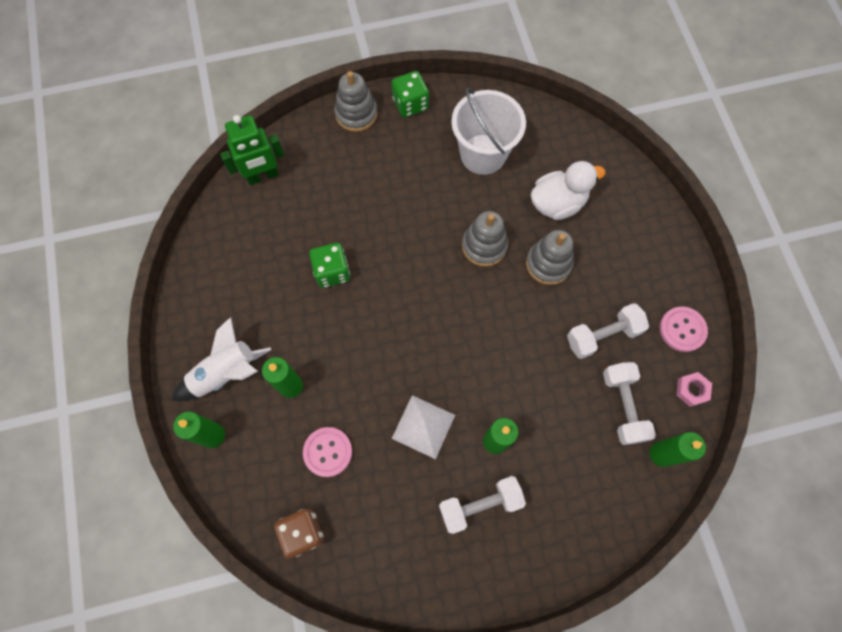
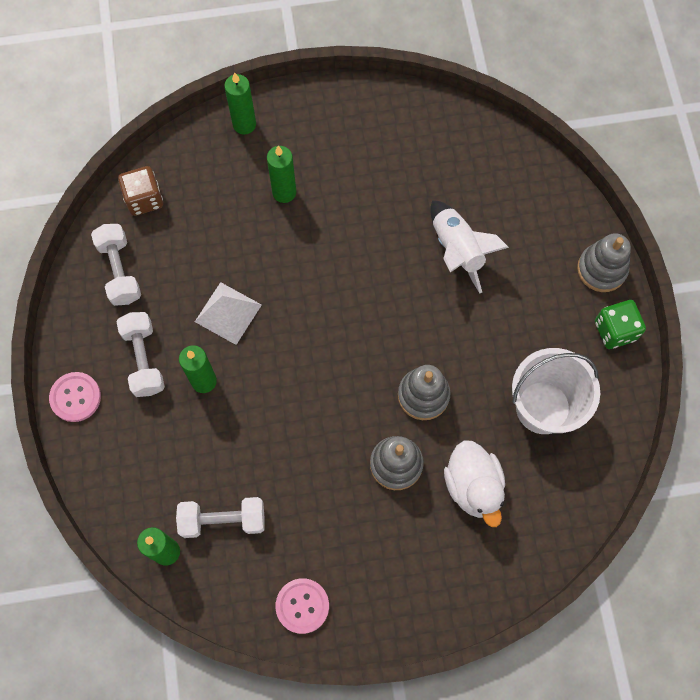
camera: 95 degrees right, 0 degrees up
white rocket [172,317,272,401] -> white rocket moved to [430,200,509,293]
green robot [220,115,284,185] -> none
pink button [303,427,352,477] -> pink button moved to [49,372,101,422]
green dice [309,243,350,288] -> none
white dumbbell [567,303,649,359] -> white dumbbell moved to [91,224,141,306]
pink nut [676,372,712,407] -> none

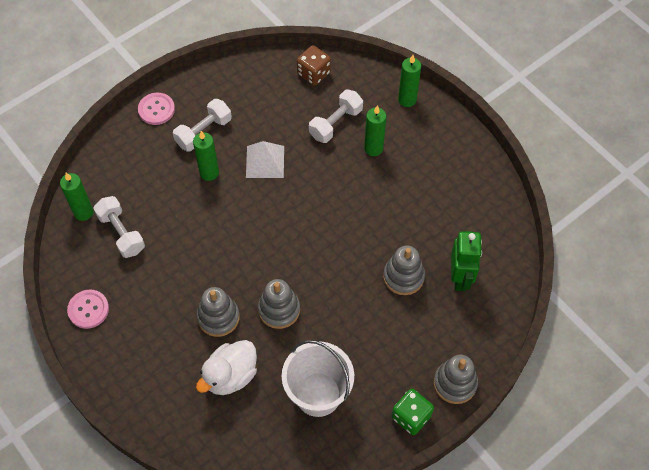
camera: 60 degrees right, 10 degrees down
white dumbbell [91,224,141,306] -> white dumbbell moved to [309,90,363,143]
white rocket [430,200,509,293] -> grey stacking toy [383,246,425,295]
none -> green robot [451,231,482,291]

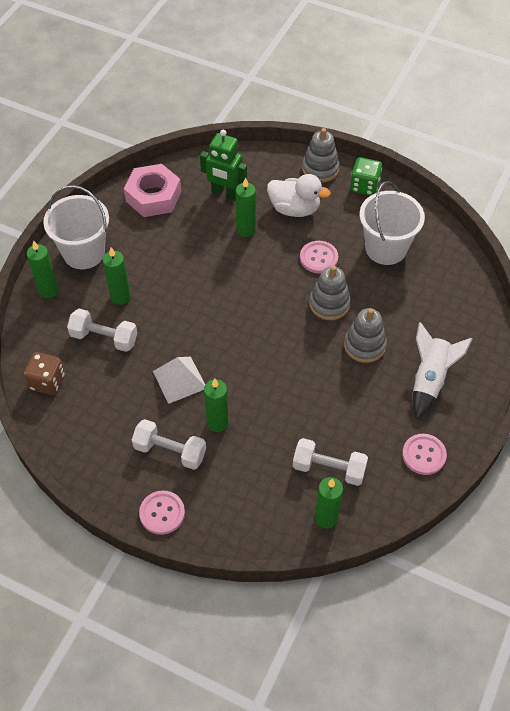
camera: 115 degrees left, 5 degrees down
white dumbbell [93,196,145,258] -> white dumbbell turned 75 degrees clockwise [293,438,368,486]
white duck [196,340,257,395] -> white duck moved to [267,174,331,217]
grey stacking toy [383,246,425,295] -> green candle [236,177,256,237]
green robot [451,231,482,291] -> green robot turned 135 degrees counterclockwise [200,130,247,200]
none -> white bucket [43,185,109,269]
none -> pink nut [124,164,181,217]
none -> pink button [300,241,338,273]
none -> white rocket [413,322,472,420]

